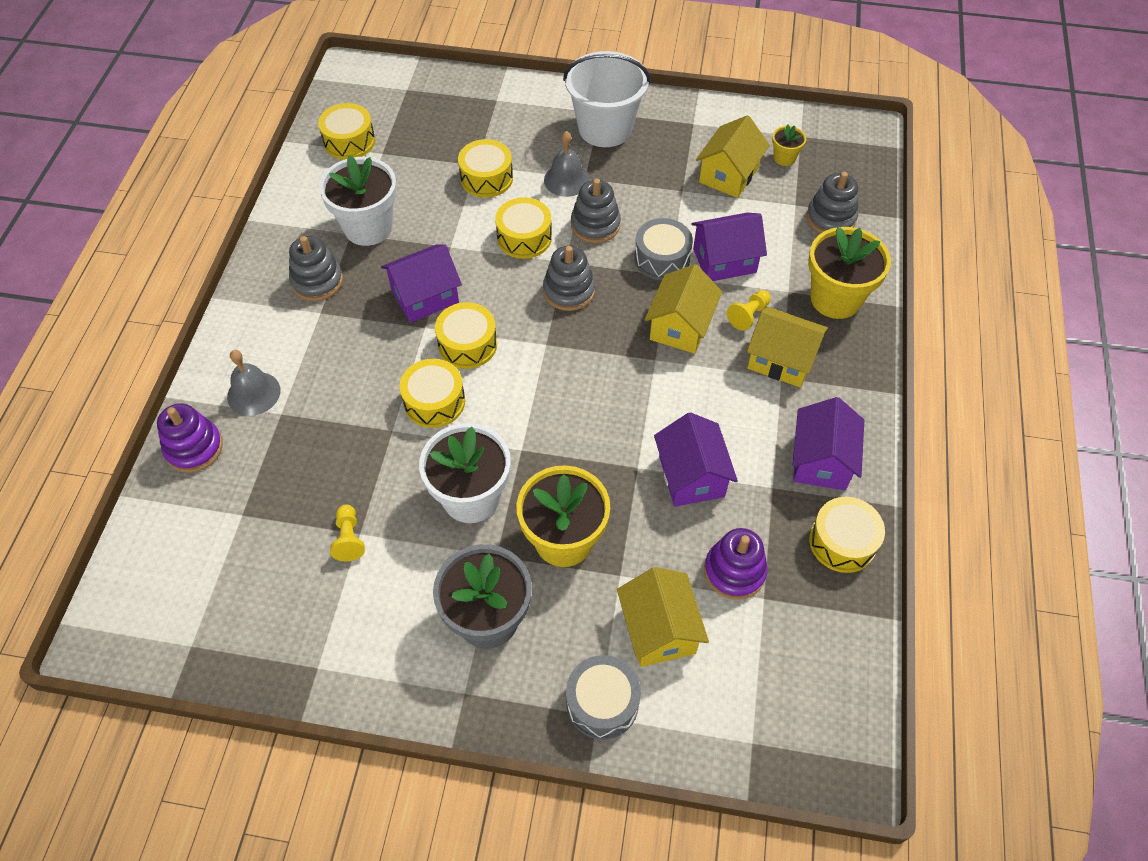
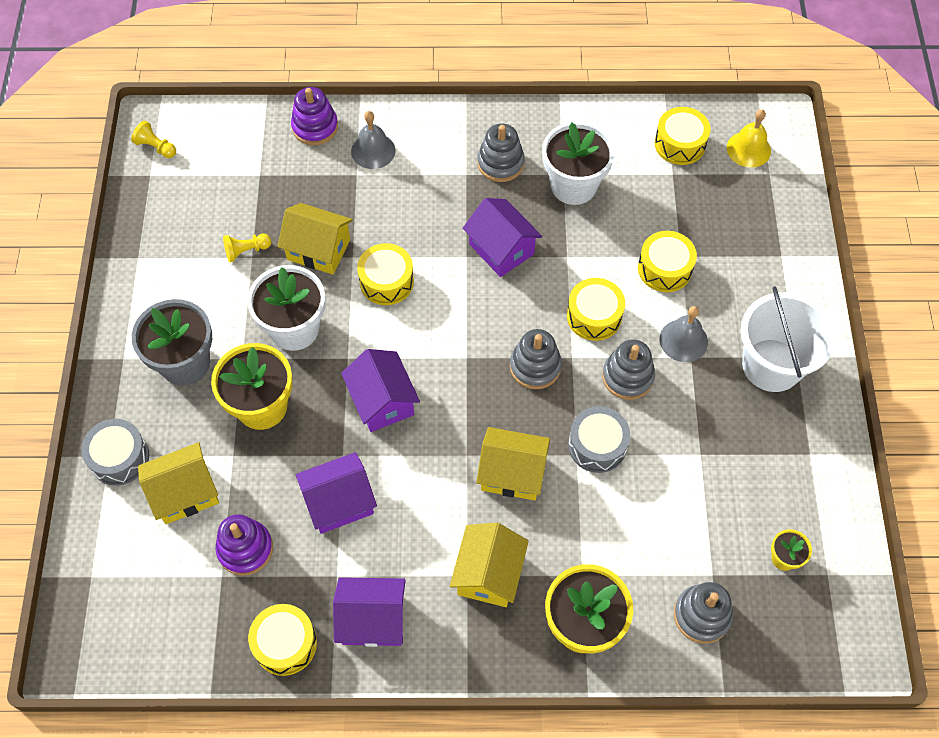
camera: 80 degrees right, 5 degrees up
yellow drum [435,302,497,369] -> none
purple house [691,213,767,281] -> purple house moved to [341,349,420,432]
yellow house [696,115,770,198] -> yellow house moved to [277,203,353,275]
yellow pawn [727,290,771,331] -> yellow pawn moved to [131,121,176,158]
none -> yellow bell [727,109,771,168]

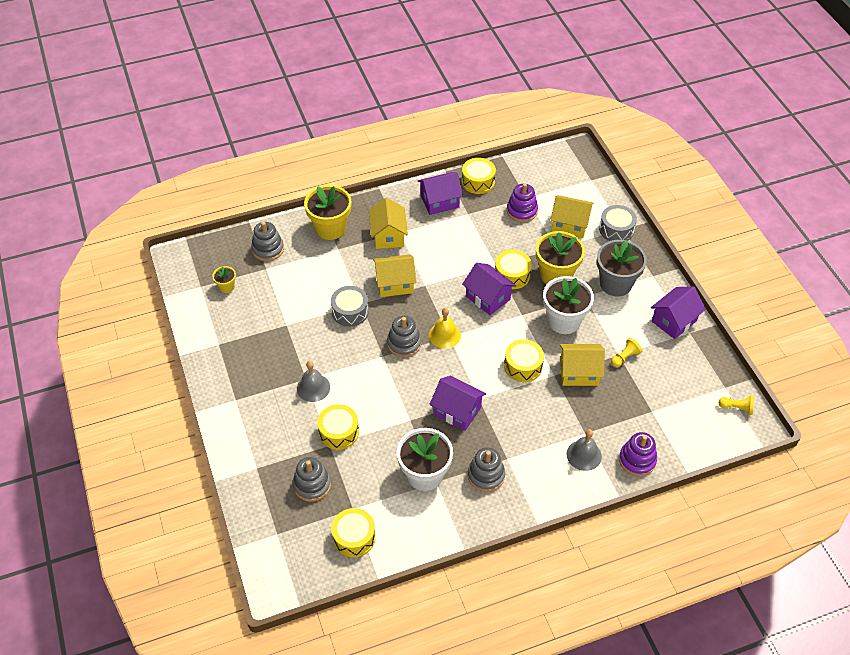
camera: 160 degrees right, 10 degrees down
yellow house [138,442,219,524] -> yellow house turned 60 degrees clockwise [550,195,594,238]
purple house [296,452,377,534] -> purple house moved to [651,286,706,339]
yellow drum [567,278,625,341] -> yellow drum moved to [495,250,532,289]
grey stacking toy [602,340,655,400] -> grey stacking toy moved to [293,457,331,502]
yellow bell [727,109,771,168] -> yellow bell moved to [429,308,461,349]
white bucket [740,286,836,392] -> none

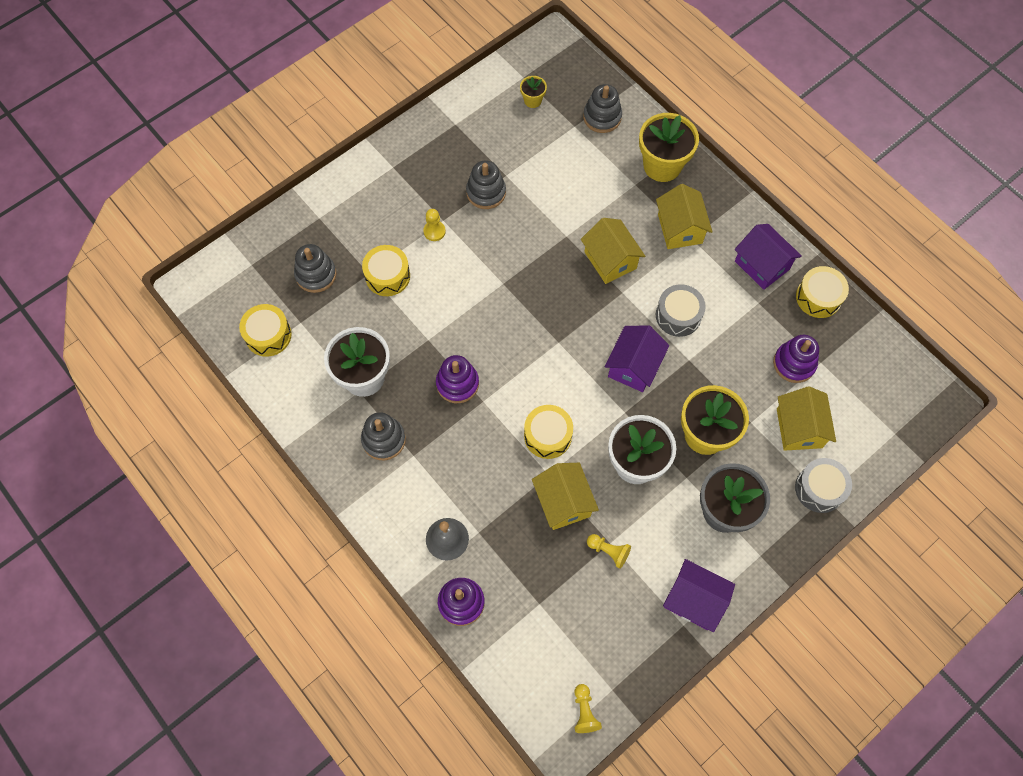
camera: 70 degrees right, 15 degrees up
grey bell [297,361,330,402] -> yellow pawn [423,209,446,241]
grey drum [331,286,369,327] -> grey drum moved to [656,284,706,337]
yellow house [369,198,408,249] -> yellow house turned 75 degrees counterclockwise [656,184,713,249]
grey stacking toy [387,316,421,357] -> grey stacking toy moved to [466,160,506,209]
yellow bell [429,308,461,349] -> none
purple house [429,375,486,431] -> purple stacking toy [436,355,479,403]
yellow drum [495,250,532,289] -> none

